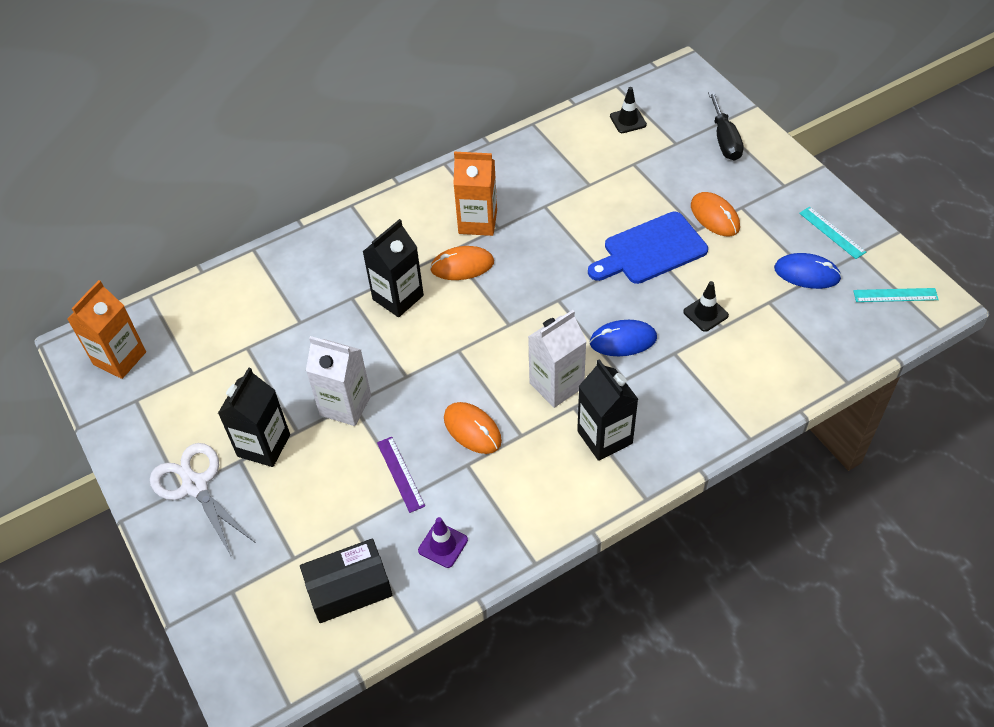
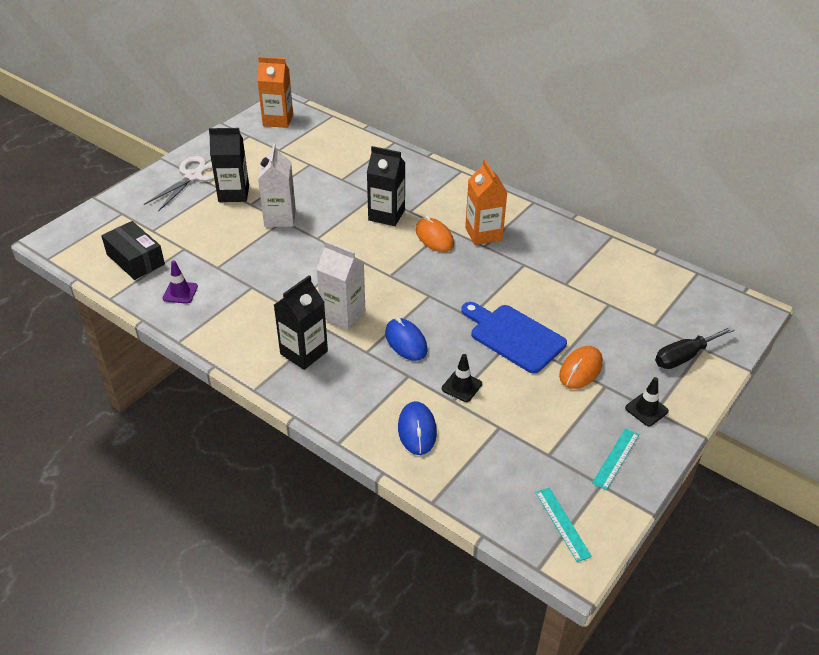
camera: 65 degrees right, 10 degrees down
purple ruler [377,437,425,513] -> none
orange mouse [444,402,502,454] -> none
black traffic cone [610,87,647,133] -> black traffic cone moved to [625,377,669,426]
blue mouse [774,253,842,289] -> blue mouse moved to [398,401,437,455]

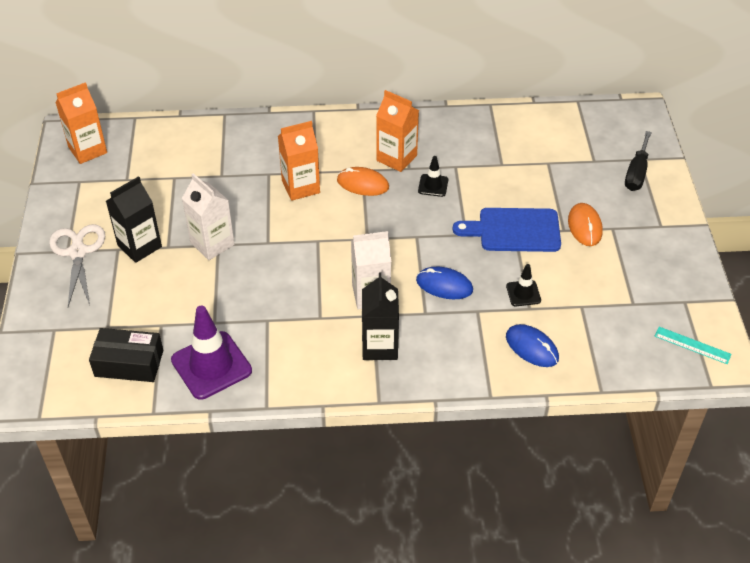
camera: 40 degrees left, 5 degrees up
purple traffic cone [163,260,198,304] -> purple traffic cone [171,306,252,400], size x2.00
black carton [367,146,406,226] -> orange carton [278,121,320,201]
turquoise ruler [592,428,639,490] -> none
black traffic cone [625,377,669,426] -> black traffic cone moved to [418,156,448,197]

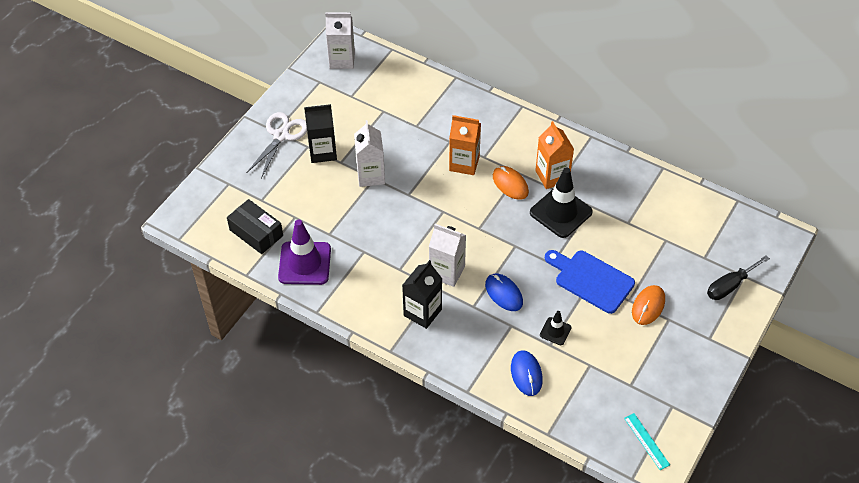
camera: 35 degrees right, 5 degrees up
orange carton [55,82,107,164] -> white carton [325,12,355,69]
black traffic cone [418,156,448,197] -> black traffic cone [530,167,593,238], size x2.00

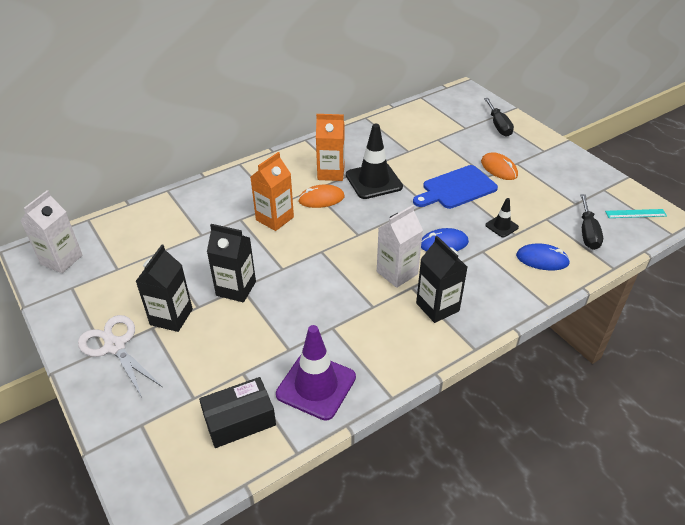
camera: 65 degrees left, 10 degrees down
white carton [354,120,385,187] -> black carton [207,224,256,302]
none -> black screwdriver [580,194,603,250]

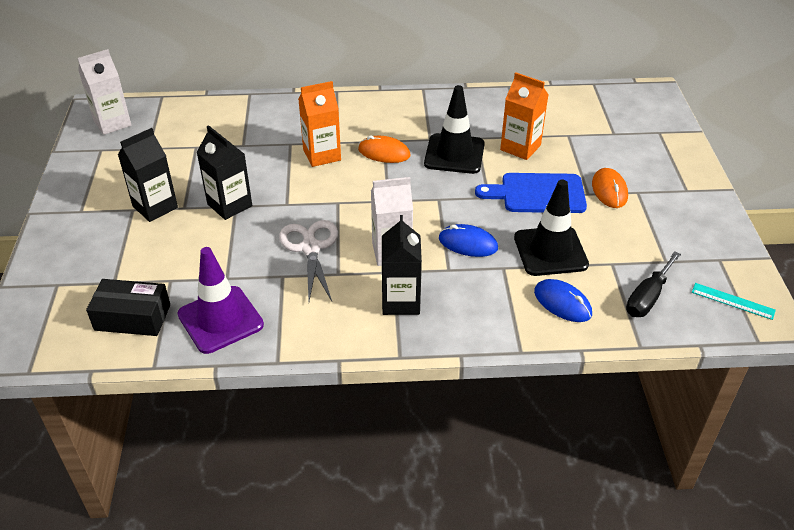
camera: 30 degrees right, 0 degrees up
white scissors [78,315,162,397] -> white scissors moved to [279,220,338,301]
orange carton [316,114,345,181] -> orange carton moved to [500,72,549,160]
black screwdriver [484,98,514,137] -> none
black traffic cone [485,198,519,237] -> black traffic cone [514,180,589,276], size x2.00

